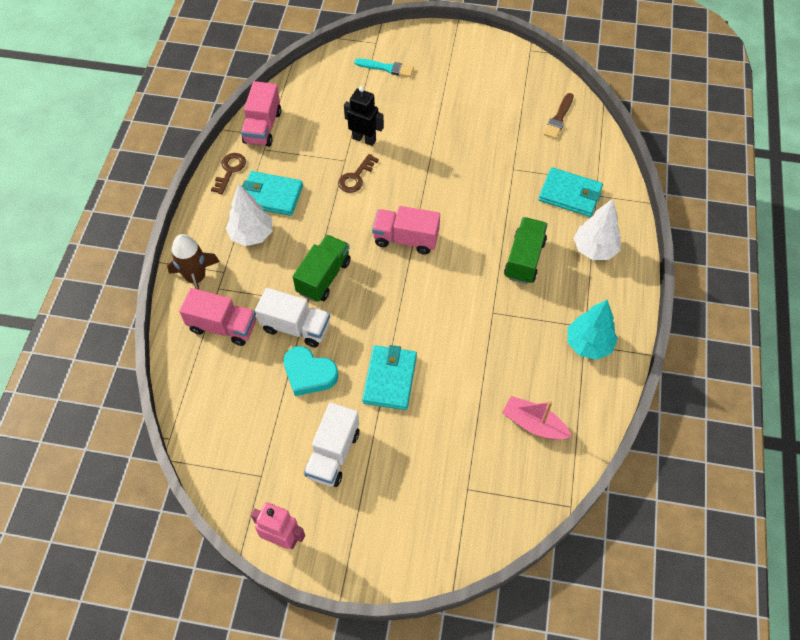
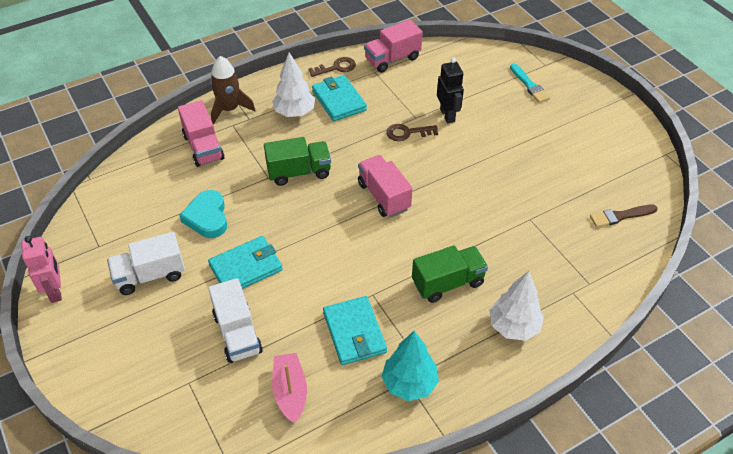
camera: 50 degrees right, 10 degrees down
white truck [255,288,330,347] -> white truck moved to [208,278,263,363]
turquoise wallet [538,167,603,217] -> turquoise wallet moved to [323,296,387,365]

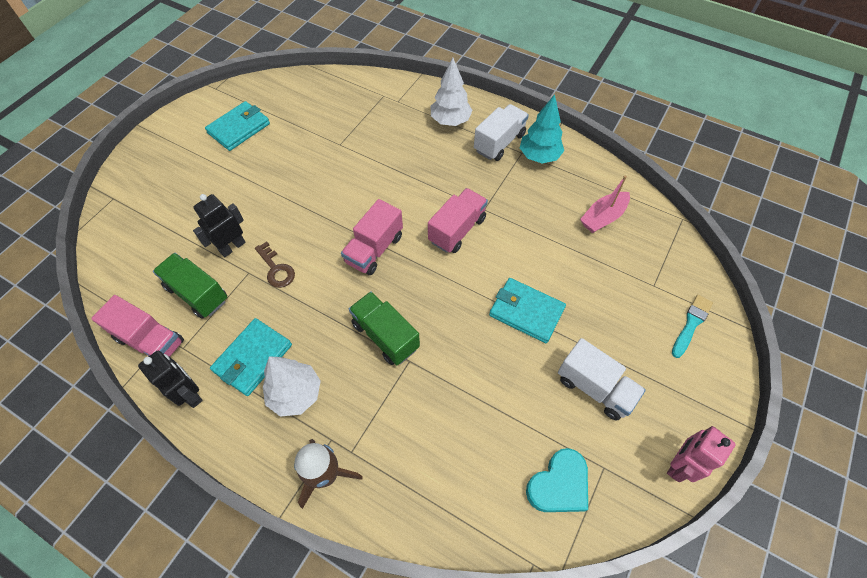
camera: 120 degrees left, 10 degrees up
pink truck [178,100,224,167] -> pink truck moved to [428,188,488,253]
turquoise heart [179,190,227,238] -> turquoise heart moved to [526,448,588,512]
white truck [208,278,263,363] -> white truck moved to [474,104,529,161]
brown key [309,57,356,77] -> black robot [138,351,203,408]
turquoise wallet [323,296,387,365] -> turquoise wallet moved to [205,101,270,151]
green truck [412,245,488,303] -> green truck moved to [153,253,227,319]
turquoise brush [510,63,550,103] -> turquoise brush moved to [672,295,713,358]
brown brush [590,205,658,227] -> none

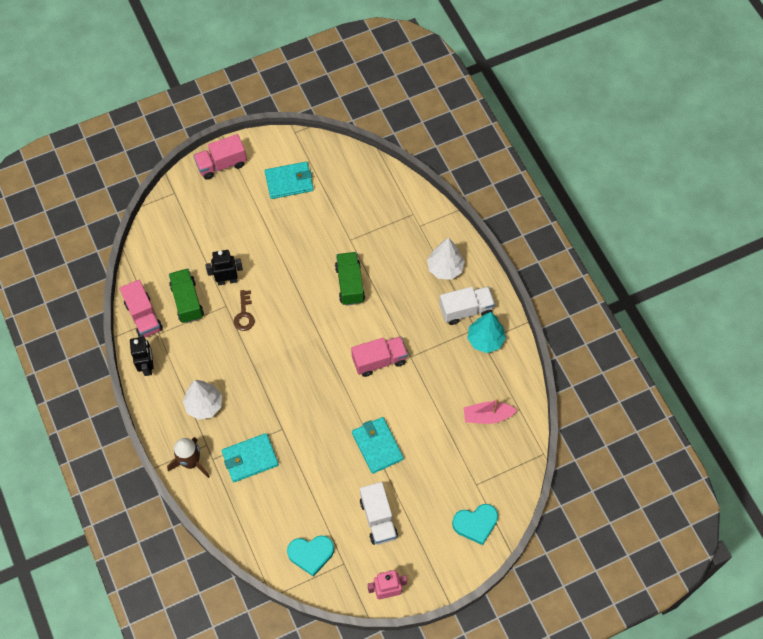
camera: 35 degrees right, 5 degrees up
turquoise wallet [210,318,292,396] -> turquoise wallet moved to [222,433,279,482]
pink truck [341,199,403,275] -> pink truck moved to [193,134,247,180]
green truck [349,291,420,365] -> green truck moved to [335,252,365,306]
turquoise brush [672,295,713,358] -> turquoise heart [452,504,498,545]

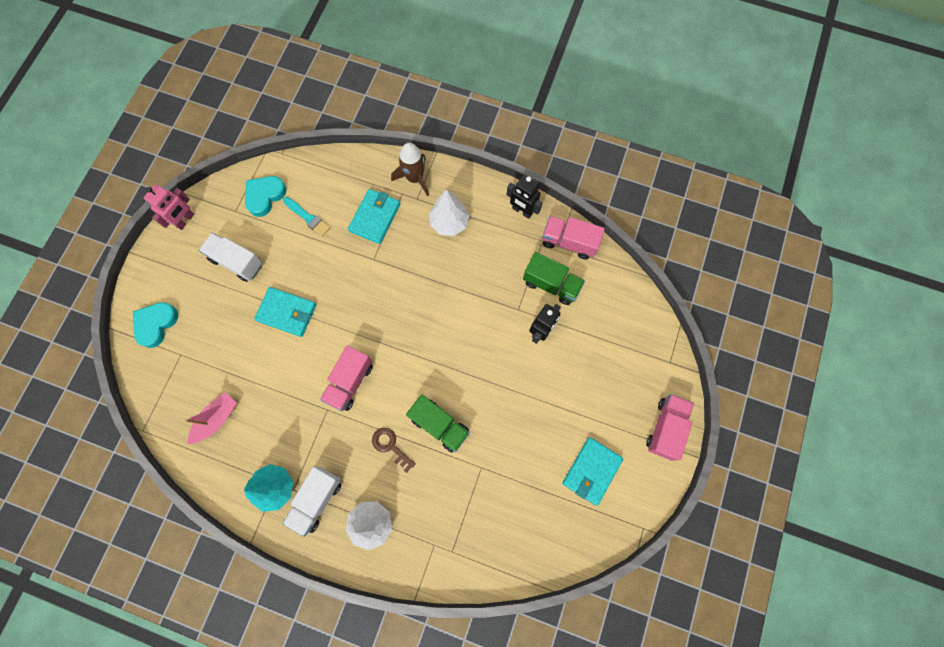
camera: 135 degrees right, 10 degrees up
brown key [234,290,255,331] -> brown key moved to [372,428,416,473]
none -> turquoise brush [283,197,330,237]

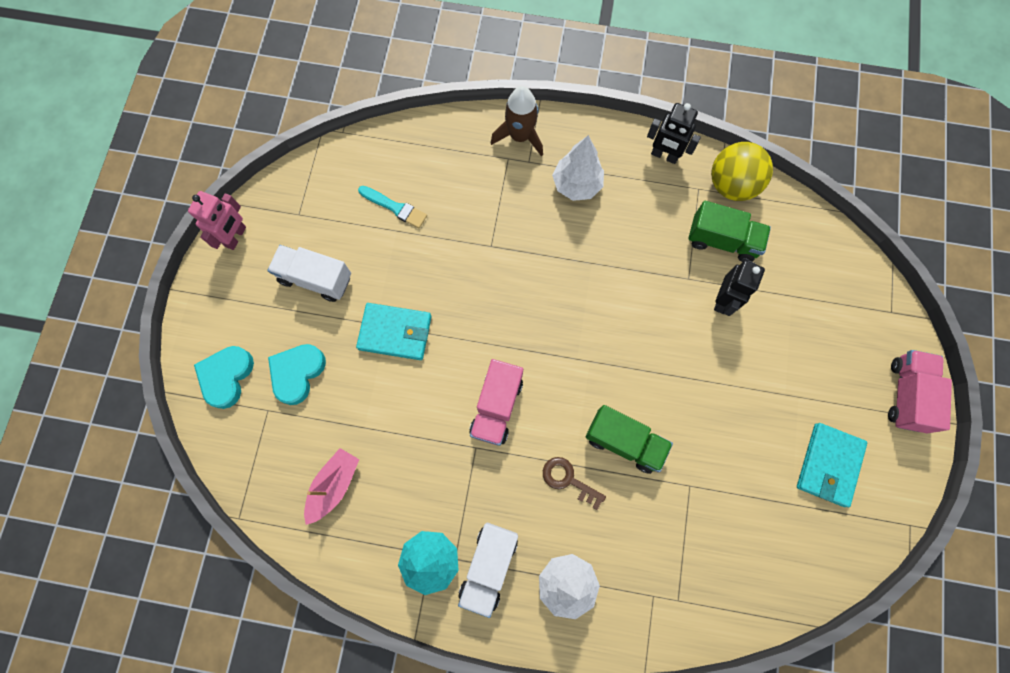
camera: 10 degrees left, 0 degrees up
turquoise heart [245,176,287,217] -> turquoise heart moved to [268,344,326,405]
turquoise wallet [348,189,400,244] -> none
pink truck [542,216,605,259] -> yellow ball [711,142,773,201]

